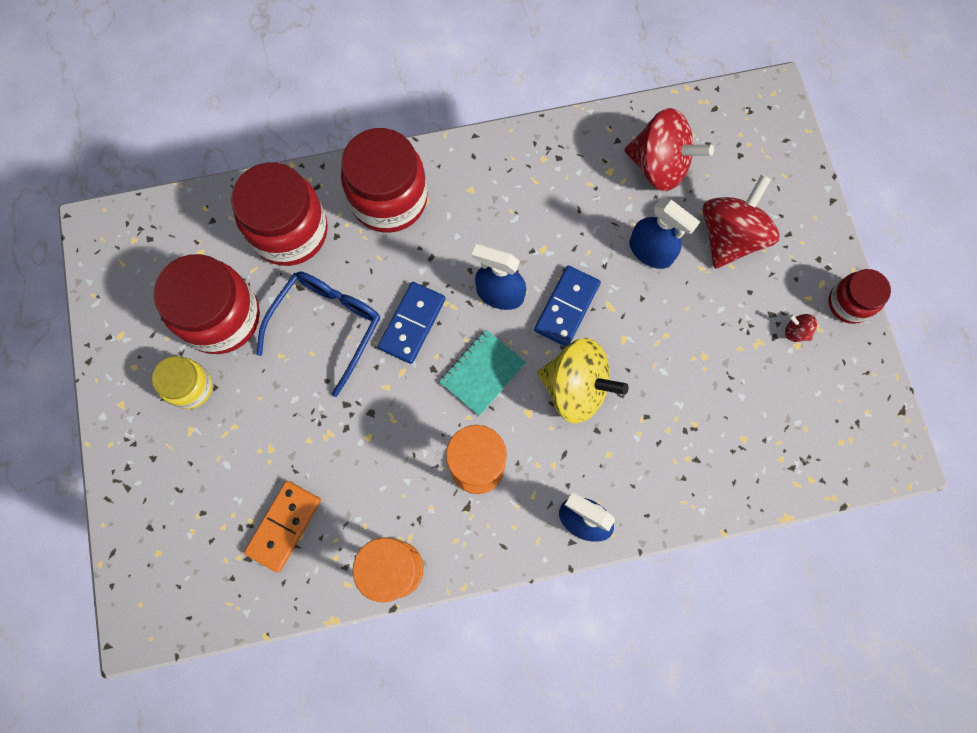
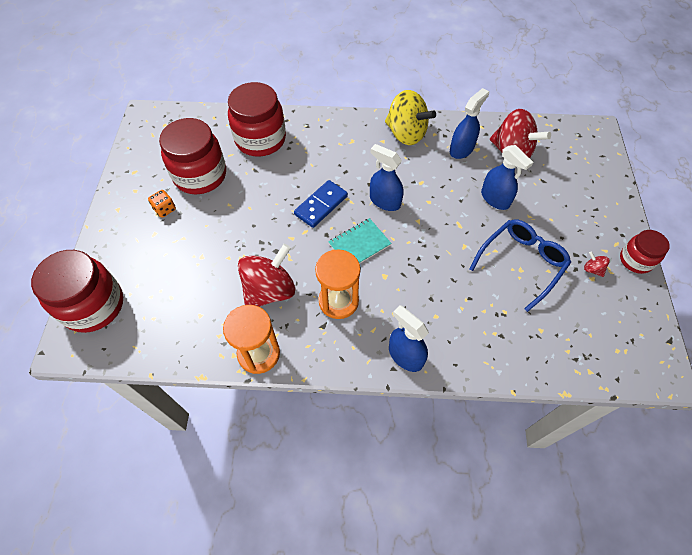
camera: 15 degrees right, 15 degrees down
yellow jar [152,356,213,409] -> orange dice [148,190,176,218]
orange domino [244,481,321,573] -> none
blue glasses [256,271,380,397] -> blue glasses moved to [469,219,571,312]
red jar [341,128,427,233] -> red jar moved to [31,250,123,333]
blue domino [534,266,601,347] -> none
yellow spinning top [537,338,629,423] -> yellow spinning top moved to [385,90,436,145]
red spinning top [703,174,780,269] -> red spinning top moved to [238,244,295,307]
none -> blue spray bottle [450,88,489,159]

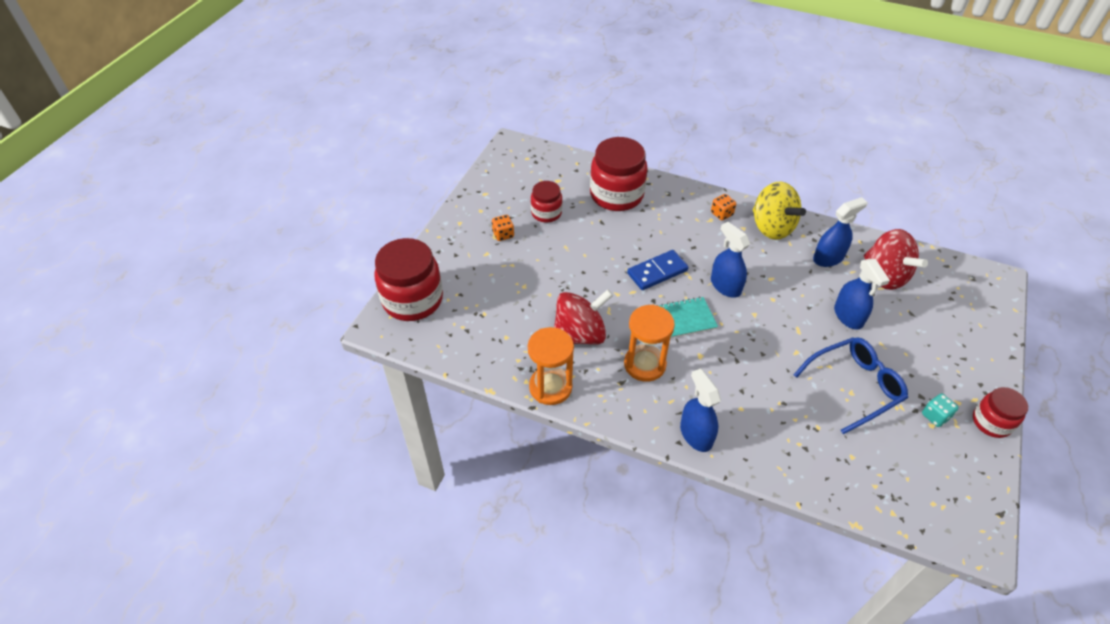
camera: 20 degrees right, 10 degrees down
red jar [159,118,226,194] -> red jar [531,181,562,222], size x0.56
red spinning top [584,251,610,277] -> turquoise dice [922,394,959,427]
none -> orange dice [711,194,736,220]

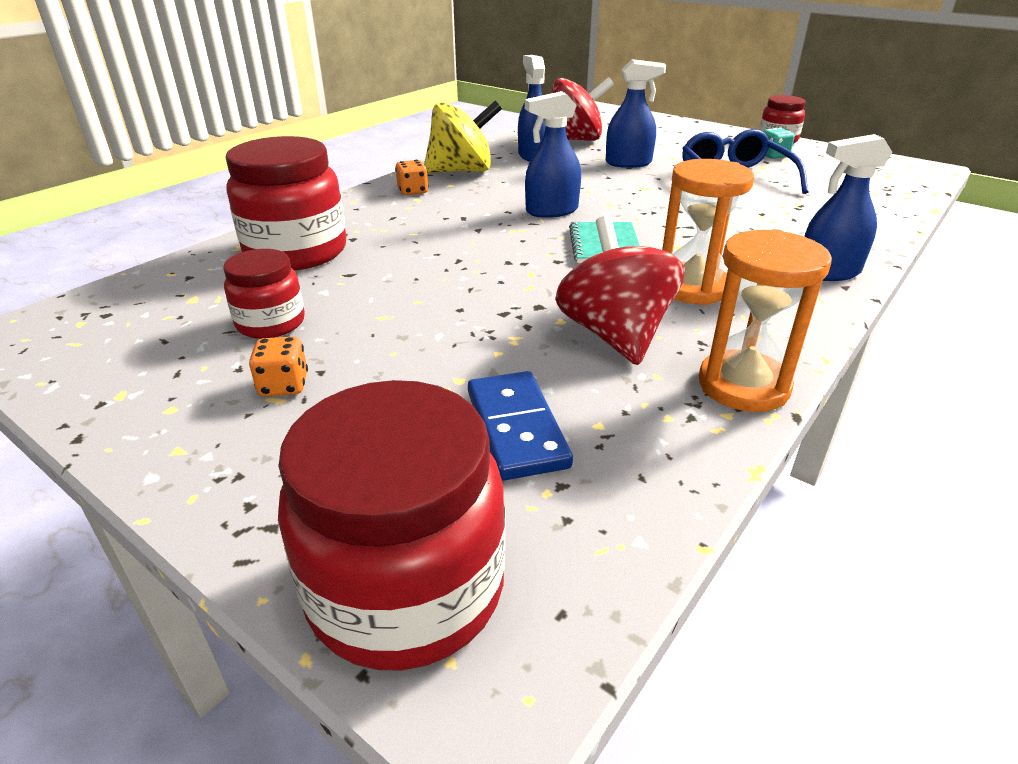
camera: 75 degrees left, 15 degrees down
blue domino [627,250,689,290] -> blue domino moved to [468,371,573,481]

